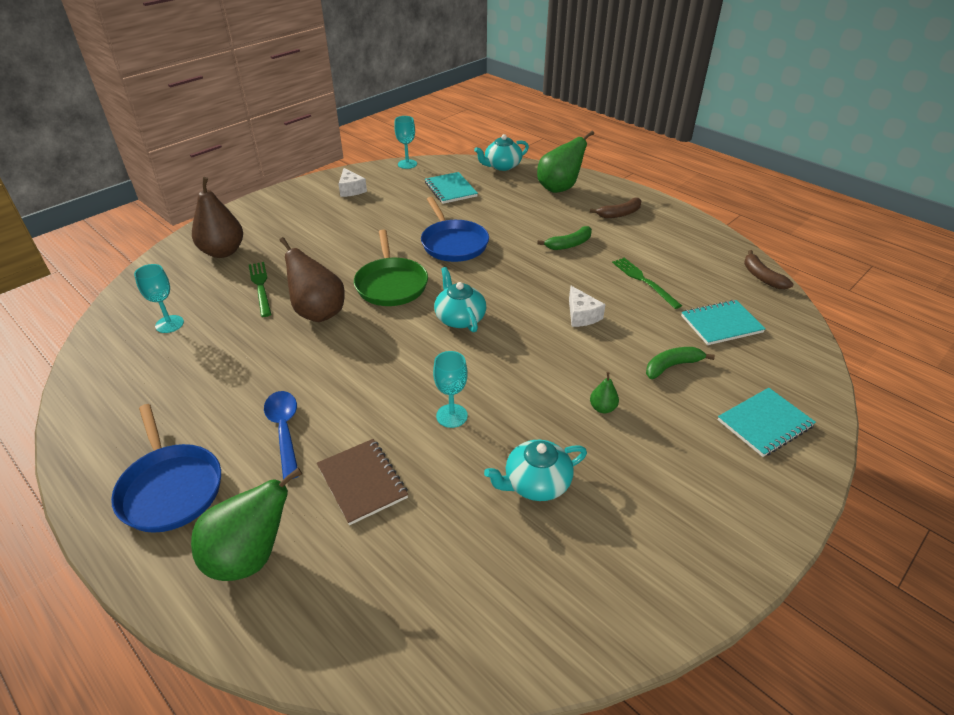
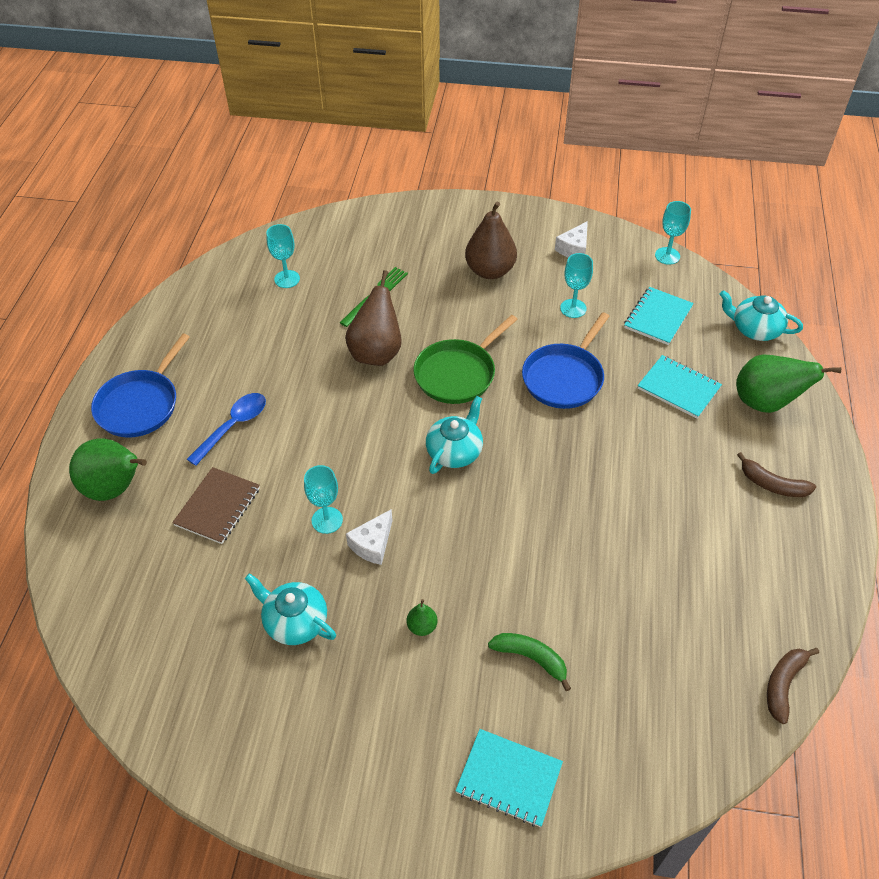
camera: 55 degrees right, 10 degrees up
brown pear [192,177,243,258] -> brown pear moved to [465,202,517,279]
green banana [537,226,592,250] -> none
white cheese [569,286,606,327] -> white cheese moved to [346,509,393,565]
green fork [612,258,682,309] -> none
turquoise notebook [681,300,765,345] -> turquoise notebook moved to [638,355,722,419]
none -> turquoise goblet [560,253,593,318]

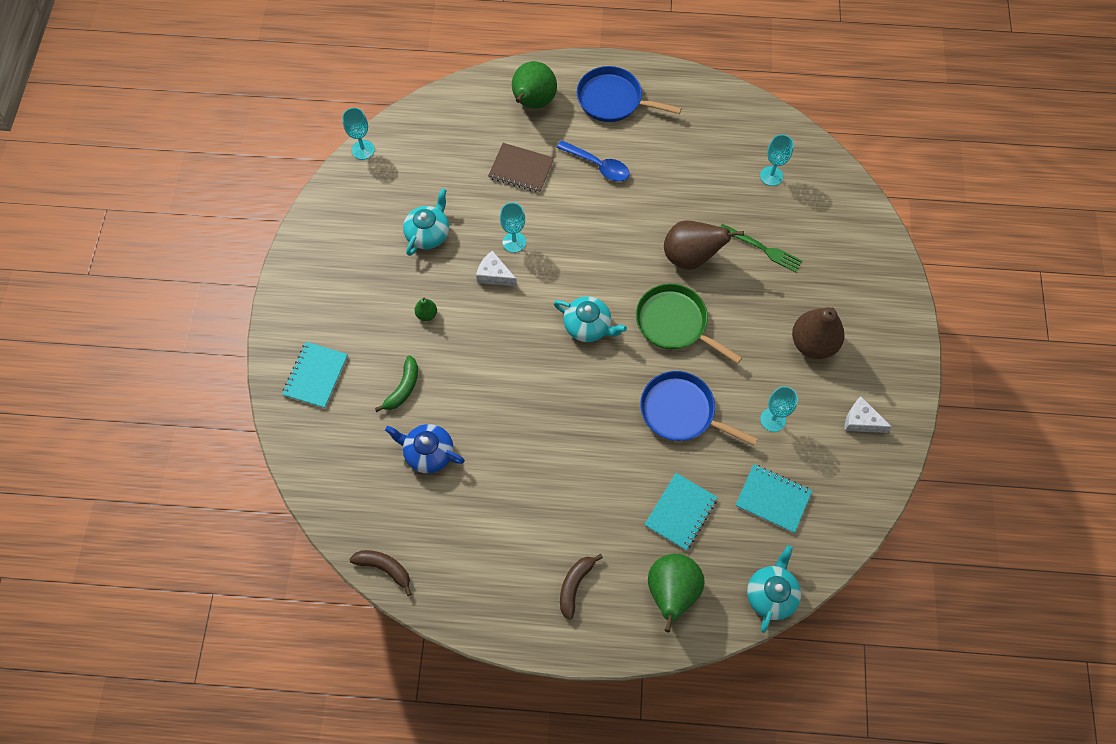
camera: 85 degrees right, 15 degrees up
turquoise goblet [655,201,691,265] -> turquoise goblet moved to [342,108,375,160]
none -> blue teapot [385,424,465,473]

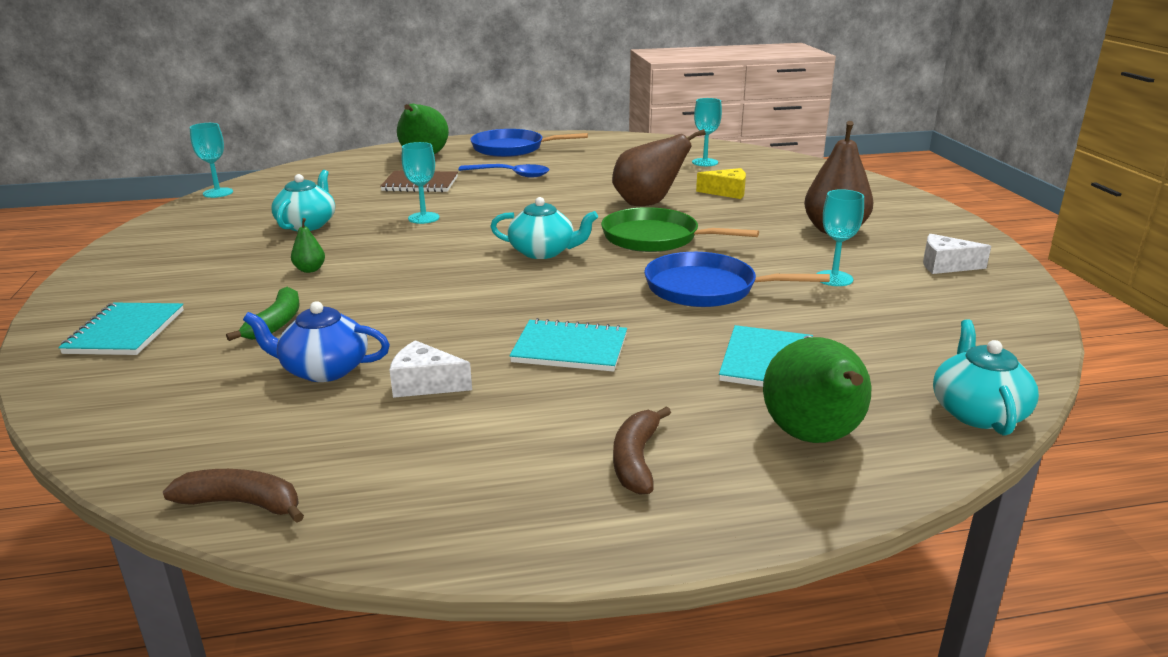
camera: 15 degrees left, 40 degrees down
white cheese [476,251,517,286] -> white cheese moved to [390,340,472,398]
green fork [720,224,803,272] -> yellow cheese [696,168,746,199]
turquoise notebook [736,464,812,533] -> turquoise notebook moved to [509,318,627,372]

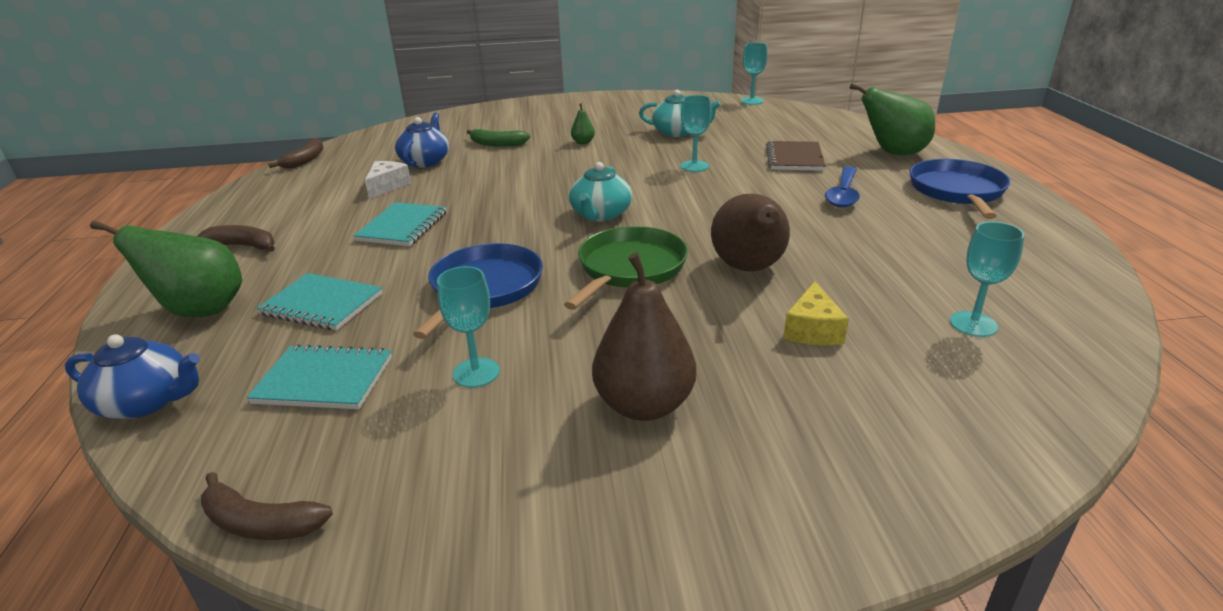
camera: 95 degrees right, 5 degrees up
turquoise notebook [58,303,184,355] -> turquoise notebook moved to [247,344,392,409]
white cheese [923,234,991,274] -> none
turquoise teapot [933,319,1039,436] -> blue teapot [65,334,200,419]
none -> brown banana [201,472,333,540]

